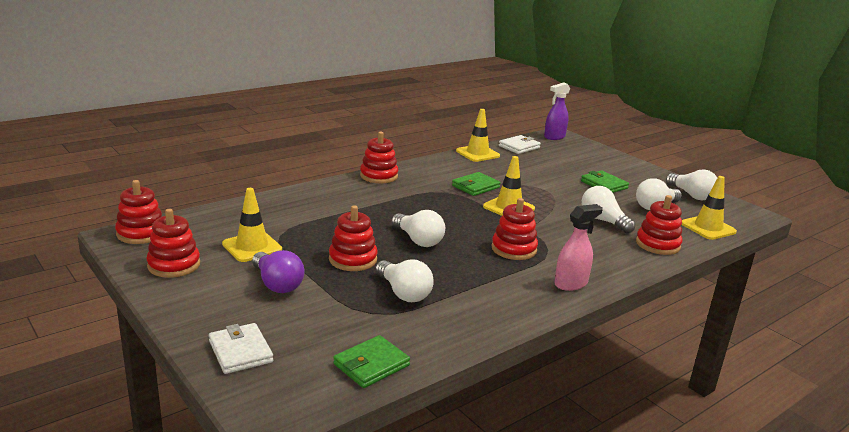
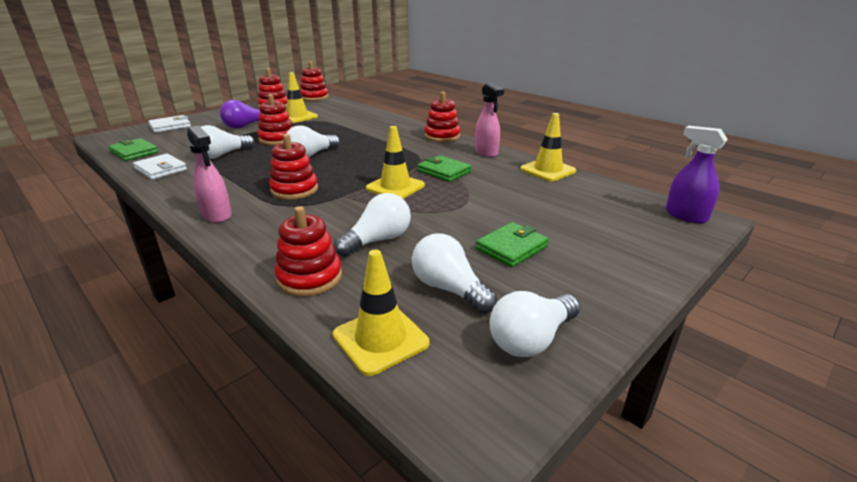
camera: 85 degrees right, 5 degrees up
white wallet [499,135,541,154] -> white wallet moved to [133,154,187,180]
none -> pink spray bottle [475,82,504,157]

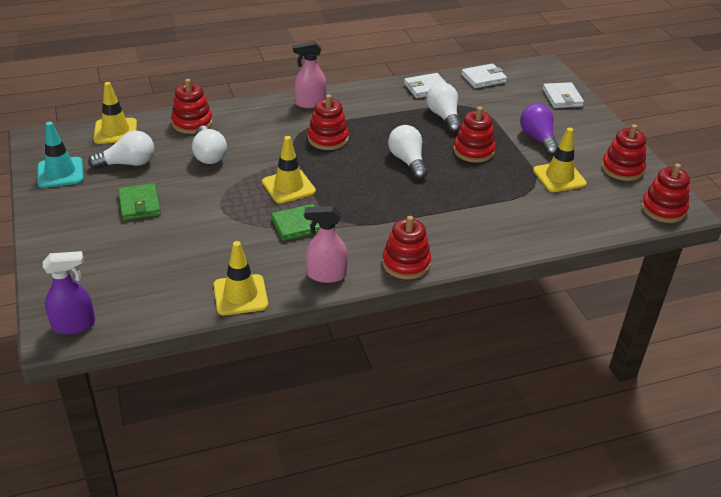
camera: 115 degrees right, 10 degrees up
green wallet [108,138,158,161] -> white wallet [461,64,507,89]
white light bulb [490,291,580,357] -> turquoise traffic cone [38,122,84,188]

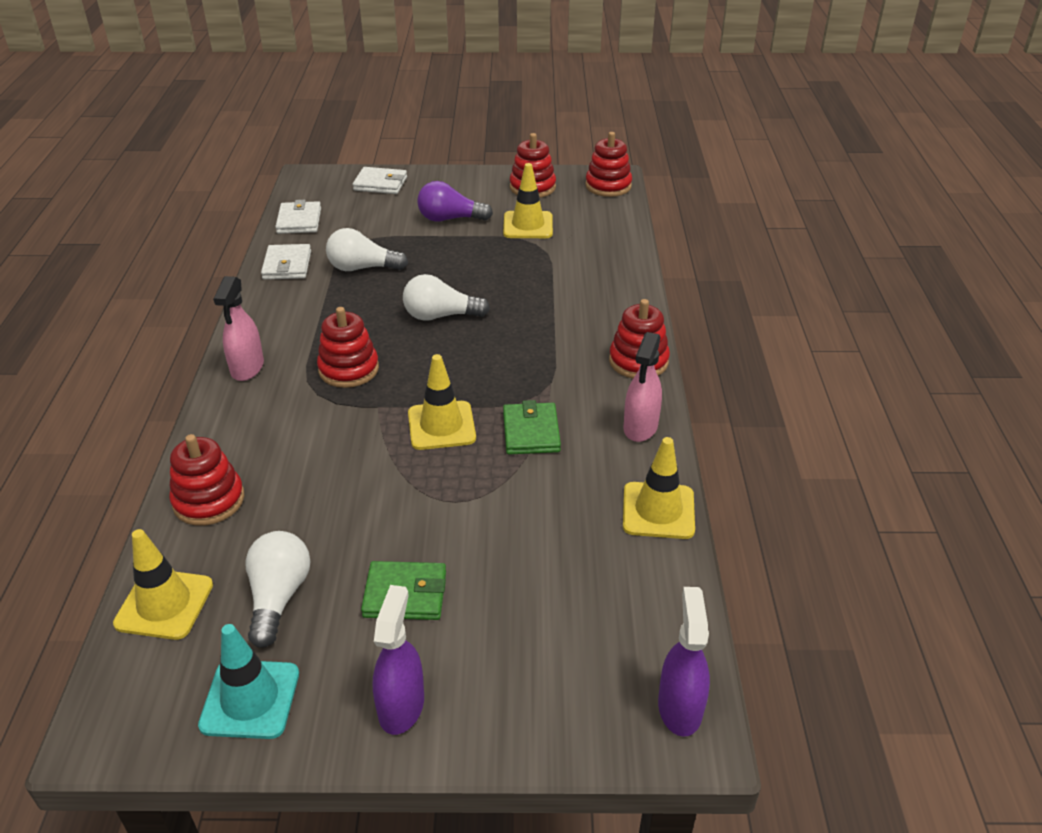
camera: 70 degrees left, 0 degrees up
white light bulb [192,126,227,164] -> none
red stacking toy [453,107,496,163] -> none
none -> purple spray bottle [372,585,424,735]

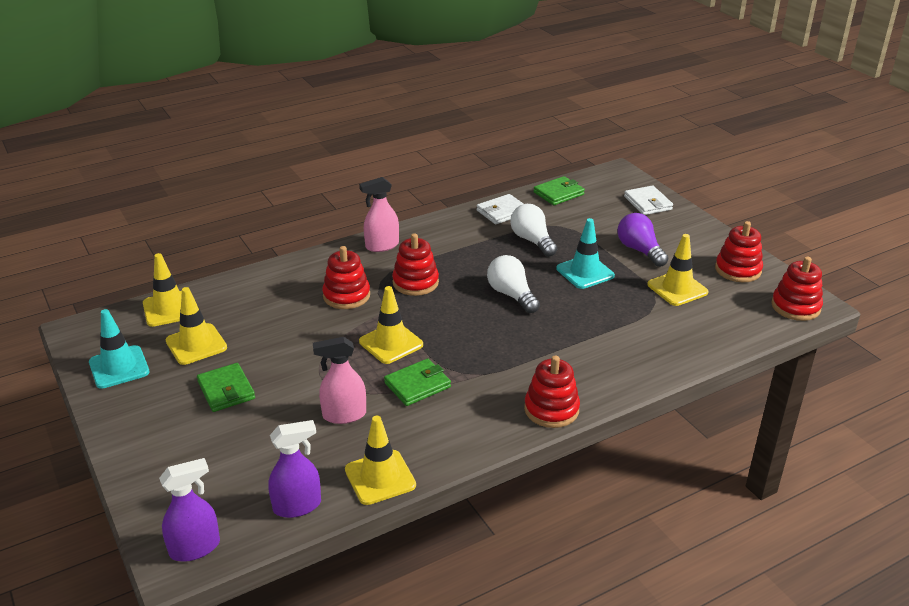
camera: 60 degrees right, 5 degrees down
red stacking toy [169,434,244,526] -> red stacking toy moved to [322,246,370,309]
white light bulb [246,531,310,648] -> yellow traffic cone [166,287,227,365]
white wallet [275,200,321,234] -> green wallet [534,176,585,205]
purple spray bottle [372,585,424,735] -> purple spray bottle moved to [268,420,321,518]
pink spray bottle [623,332,662,442] -> pink spray bottle moved to [313,337,366,424]
none -> turquoise traffic cone [556,218,615,289]

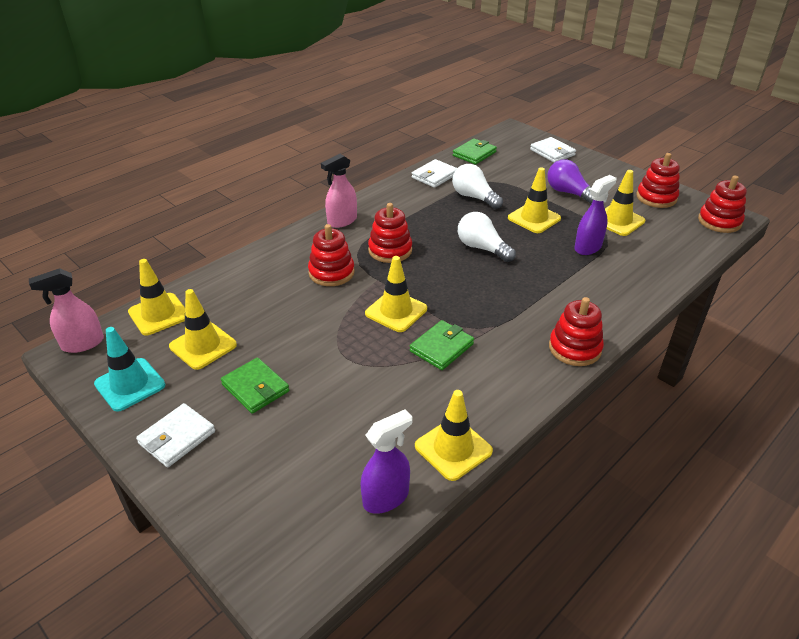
camera: 15 degrees left, 5 degrees up
purple spray bottle [159,458,220,562] -> purple spray bottle moved to [574,175,616,255]
pink spray bottle [313,337,366,424] -> pink spray bottle moved to [29,268,104,353]
turquoise traffic cone [556,218,615,289] -> yellow traffic cone [508,167,561,233]
none -> white wallet [136,403,215,467]

